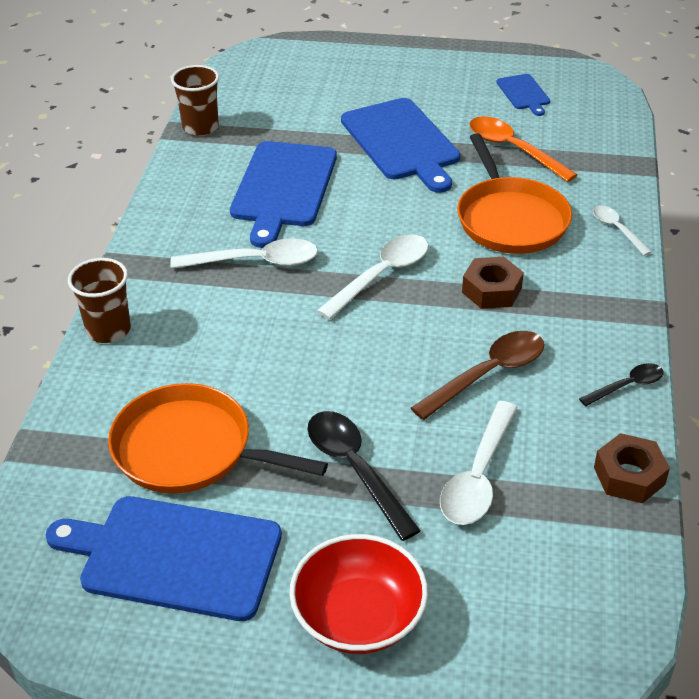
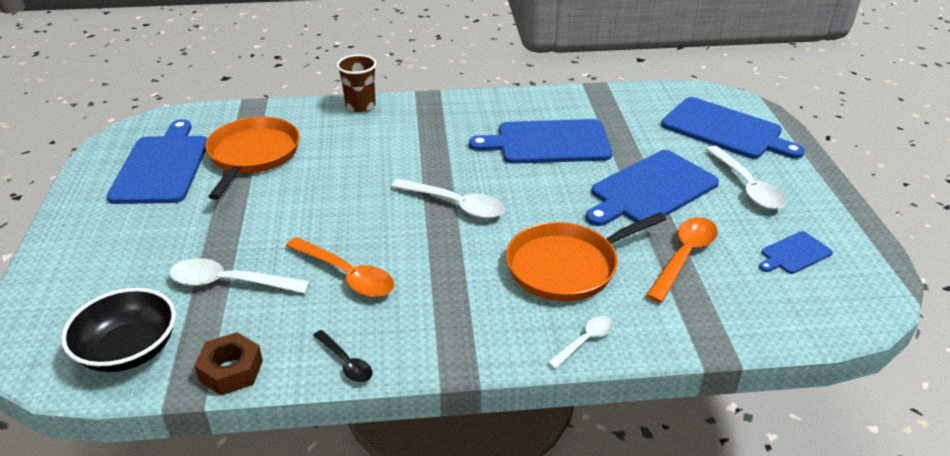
camera: 75 degrees right, 5 degrees down
white spoon [170,238,318,269] -> white spoon moved to [706,146,786,210]
brown cup [171,65,219,136] -> none
red bowl [289,534,428,654] -> none
black spoon [307,411,421,541] -> none
brown spoon [411,331,544,420] -> orange spoon [286,237,394,297]
brown nut [462,257,524,309] -> none
none -> black bowl [61,288,176,372]
none -> blue cutting board [661,97,805,159]

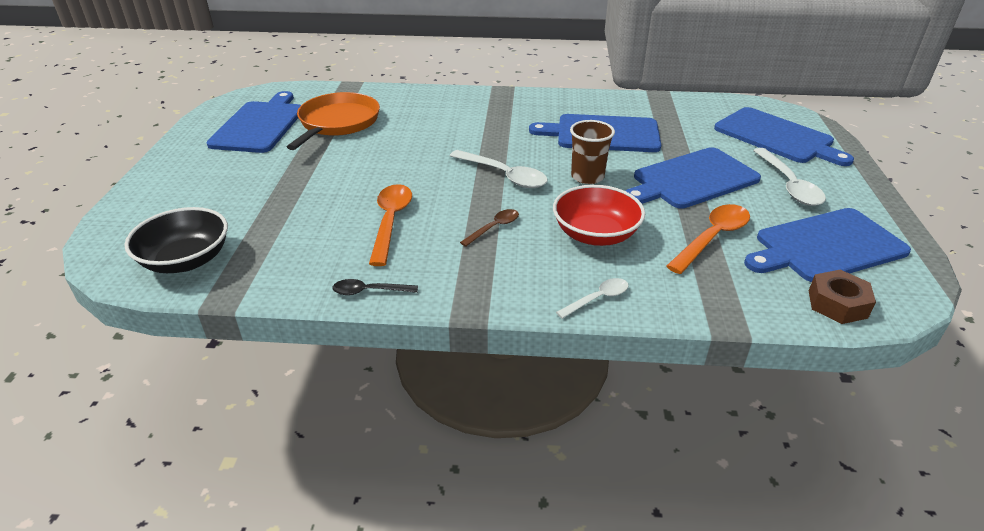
camera: 10 degrees right, 0 degrees up
white spoon [169,258,310,294] -> none
brown nut [194,332,263,395] -> brown nut moved to [809,270,876,324]
orange spoon [286,237,394,297] -> orange spoon turned 135 degrees counterclockwise [369,184,412,266]
black spoon [313,330,372,383] -> black spoon turned 120 degrees clockwise [332,279,418,295]
brown cup [337,54,377,113] -> brown cup moved to [570,120,615,184]
orange pan [506,212,666,301] -> red bowl [553,185,645,246]
blue cutting board [759,231,833,274] -> blue cutting board [744,208,911,282], size x2.05
none -> brown spoon [460,209,519,247]

